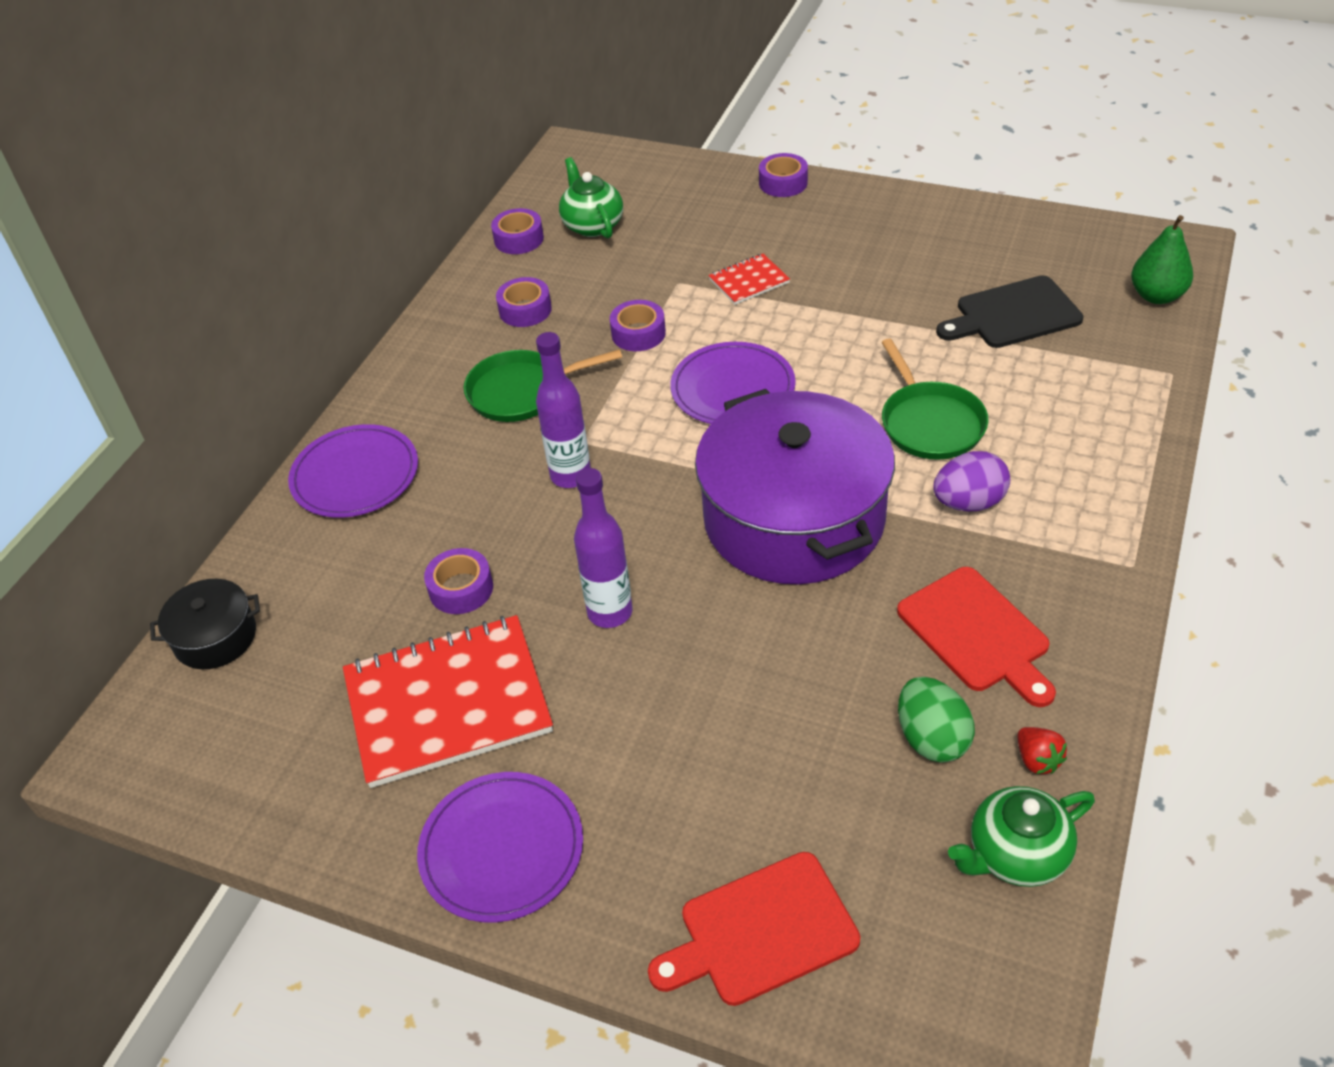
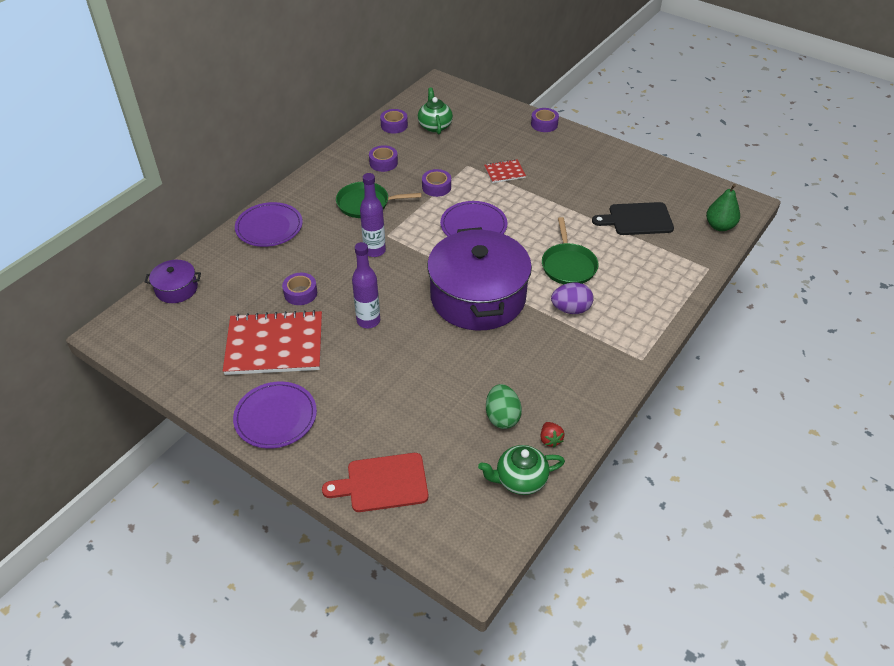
camera: 10 degrees right, 0 degrees up
black pot [150,579,260,669] -> purple pot [145,260,201,303]
red cutting board [897,567,1056,707] -> none

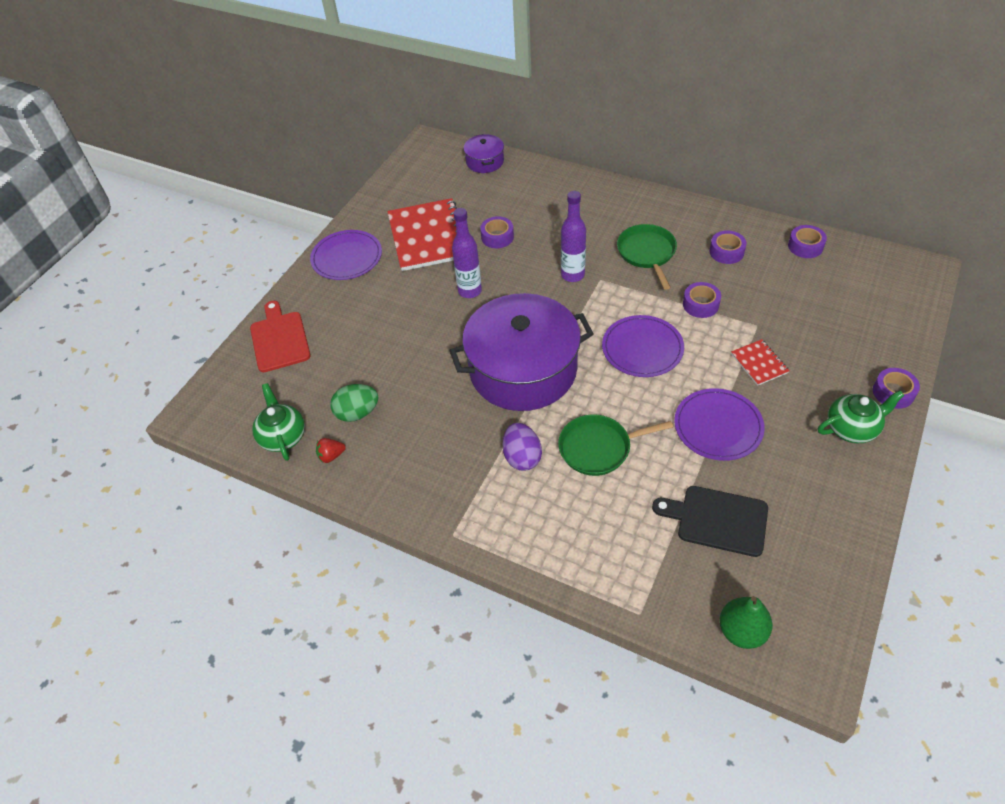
camera: 85 degrees right, 5 degrees up
purple plate [235,202,303,247] -> purple plate moved to [674,388,765,461]
green teapot [418,88,453,135] -> green teapot moved to [818,390,904,443]
black cutting board [592,202,674,235] -> black cutting board turned 60 degrees counterclockwise [652,486,768,557]

